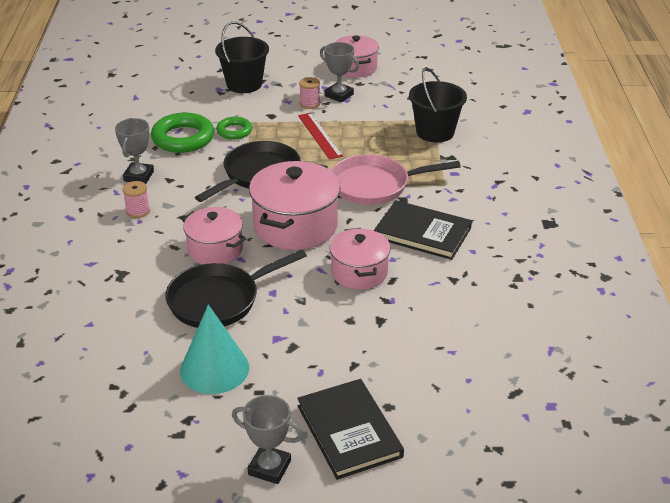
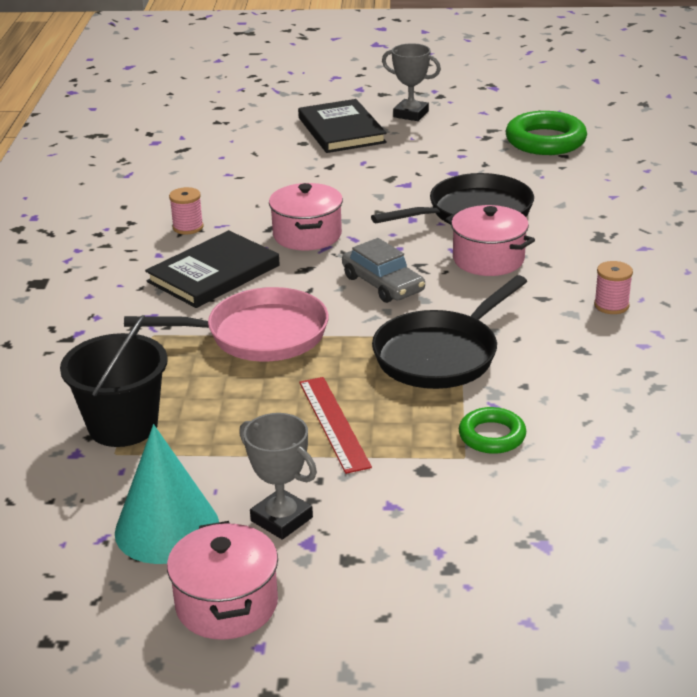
camera: 175 degrees left, 5 degrees down
grey trophy [115,118,154,184] -> none
green ring [151,113,214,153] -> green ring moved to [506,111,587,155]
turquoise cone [180,305,249,394] -> turquoise cone moved to [115,424,219,564]
black bucket [215,22,269,93] -> none
pink pot [249,161,340,250] -> grey car [342,238,425,303]
pink spool [299,77,320,109] -> pink spool moved to [169,187,204,235]
black book [374,200,472,260] -> black book turned 75 degrees counterclockwise [145,230,280,308]

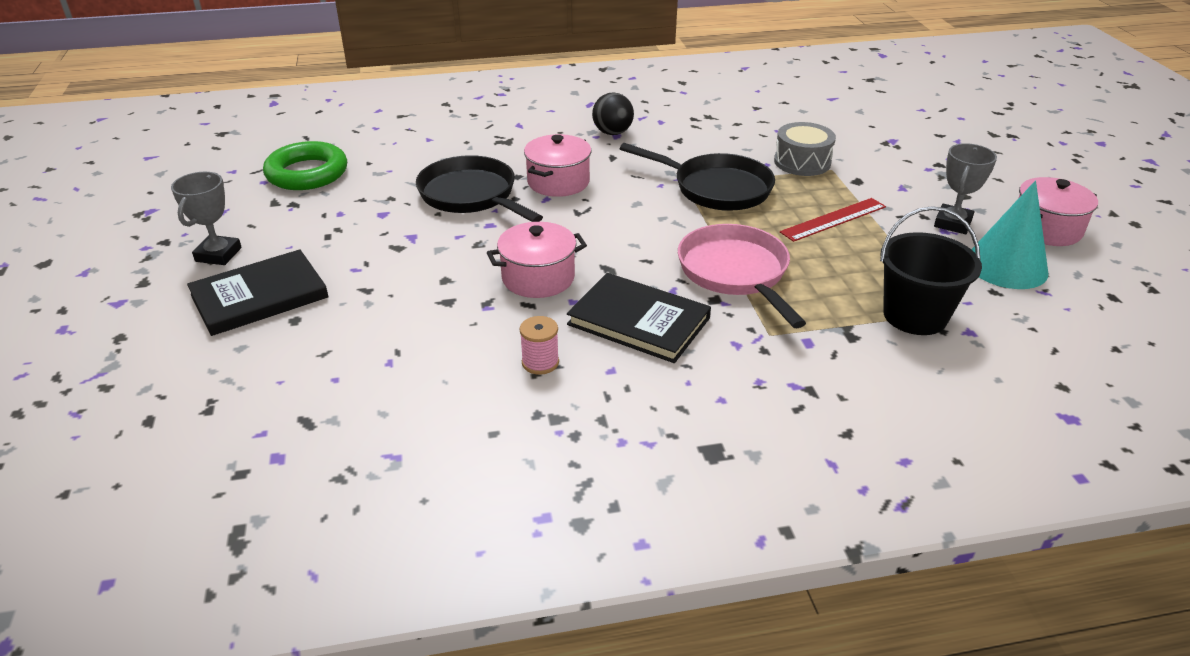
camera: 105 degrees left, 5 degrees up
grey car [342,238,425,303] -> none
green ring [459,407,526,454] -> grey drum [774,122,836,176]
pink spool [594,261,633,314] -> black ball [592,92,634,135]

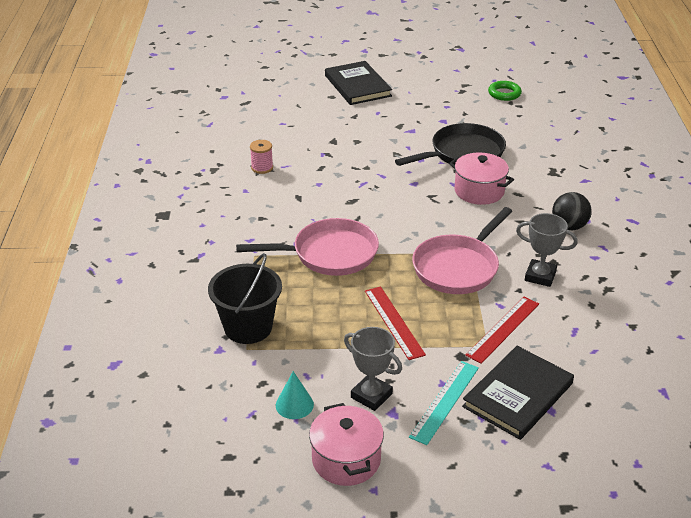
camera: 100 degrees right, 0 degrees up
grey trophy [171,172,242,265] -> grey trophy moved to [516,213,578,287]
green ring [263,141,347,190] -> green ring [488,81,522,101], size x0.58
pink pot [487,222,587,298] -> none
black book [567,273,711,363] -> black book moved to [462,346,574,440]
black pan [620,143,775,211] -> pink pan [412,207,513,294]
grey drum [774,122,836,176] -> red ruler [465,297,539,364]
turquoise cone [971,181,1048,289] -> turquoise cone [276,371,314,419], size x0.54
none -> turquoise ruler [409,361,479,445]

